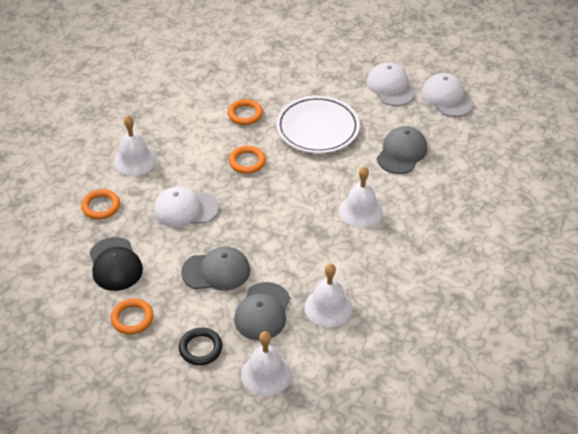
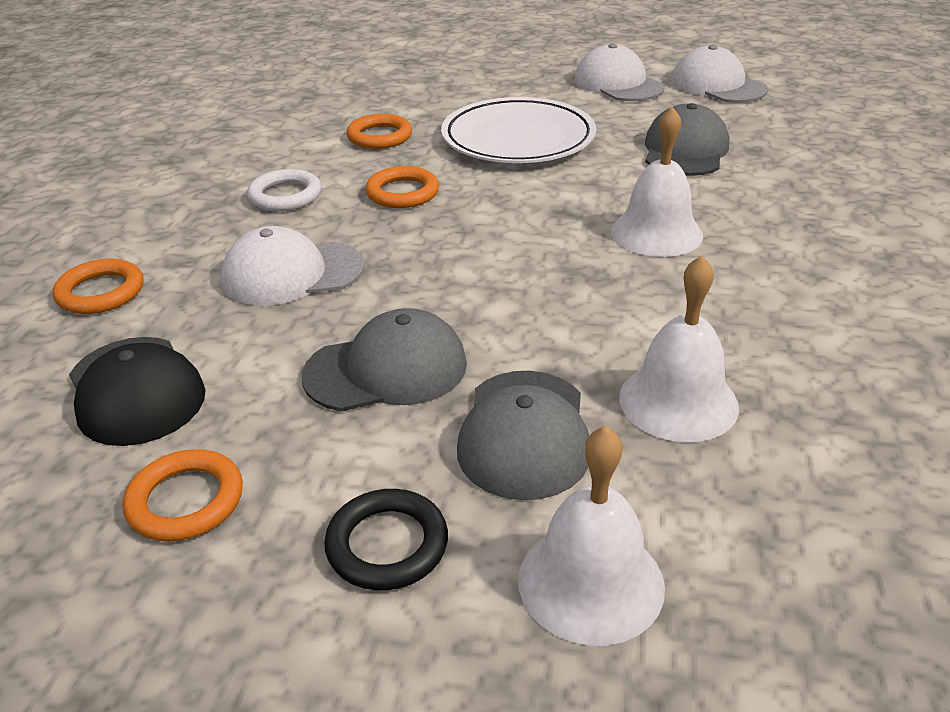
camera: 10 degrees left, 10 degrees down
white bell [114,116,156,176] -> none
none -> white ring [247,169,322,211]

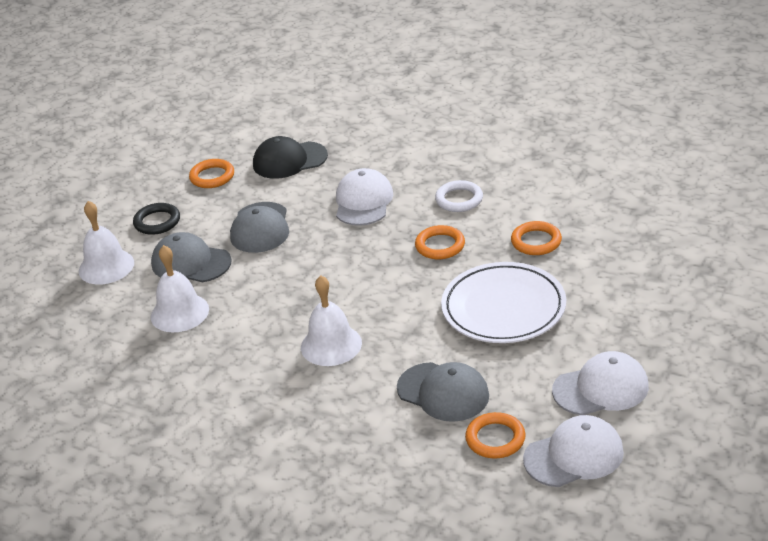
camera: 110 degrees right, 0 degrees up
orange ring [53,259,144,314] -> orange ring moved to [465,412,526,459]

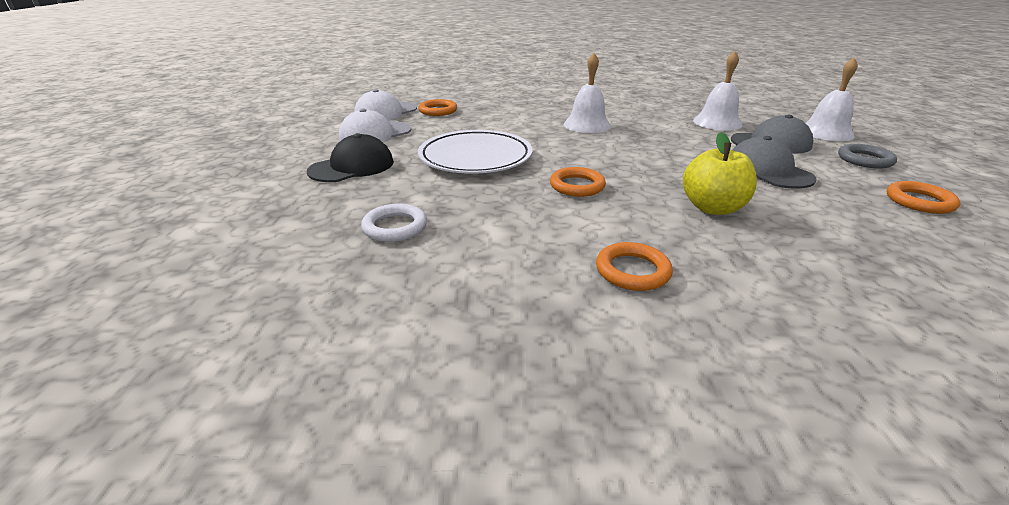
camera: 150 degrees right, 5 degrees down
black ring [133,203,180,235] -> grey ring [838,144,897,168]
black cap [253,136,328,179] -> black cap moved to [307,133,394,182]
white cap [336,168,393,226] -> yellow apple [683,132,757,215]
grey cap [397,362,489,422] -> none
white ring [435,180,483,212] -> white ring moved to [361,204,427,242]
orange ring [511,221,562,255] -> orange ring moved to [596,242,673,291]

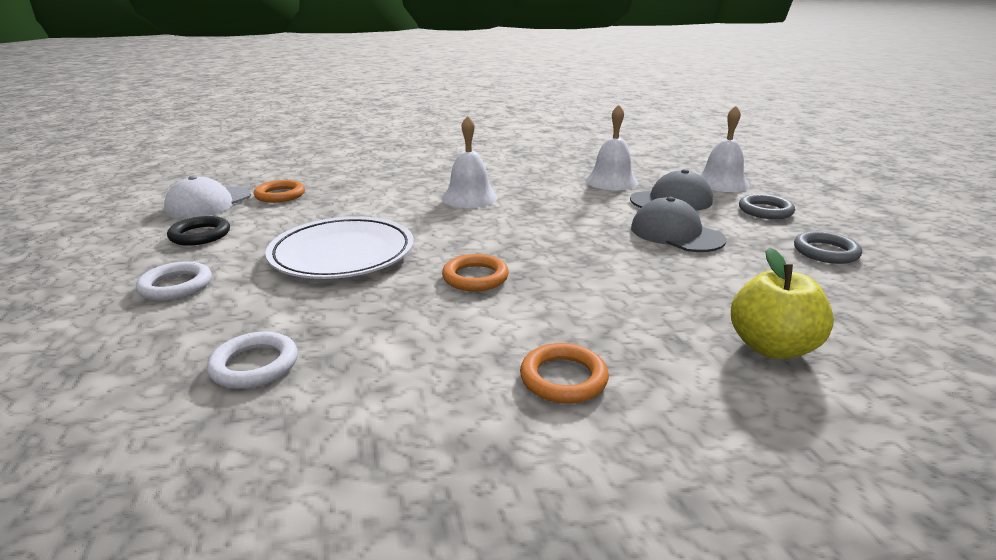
camera: 15 degrees left, 5 degrees down
black cap [307,133,394,182] -> white ring [136,261,212,301]
white cap [339,108,411,143] -> black ring [167,216,230,246]
yellow apple [683,132,757,215] -> yellow apple moved to [731,247,834,359]
orange ring [887,181,960,214] -> grey ring [794,231,862,264]

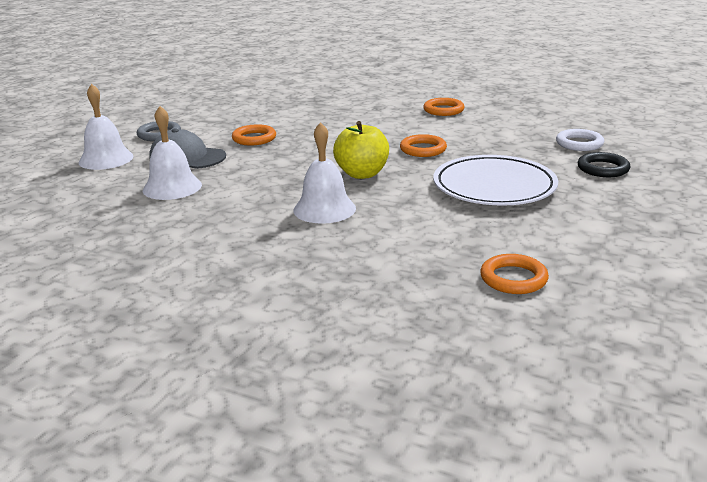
camera: 140 degrees left, 0 degrees up
white ring [136,261,212,301] -> none
white cap [164,176,251,219] -> none
black ring [167,216,230,246] -> black ring moved to [578,152,631,177]
grey cap [631,197,726,252] -> orange ring [232,124,276,145]
yellow apple [731,247,834,359] -> yellow apple moved to [333,121,389,179]
grey ring [794,231,862,264] -> none

